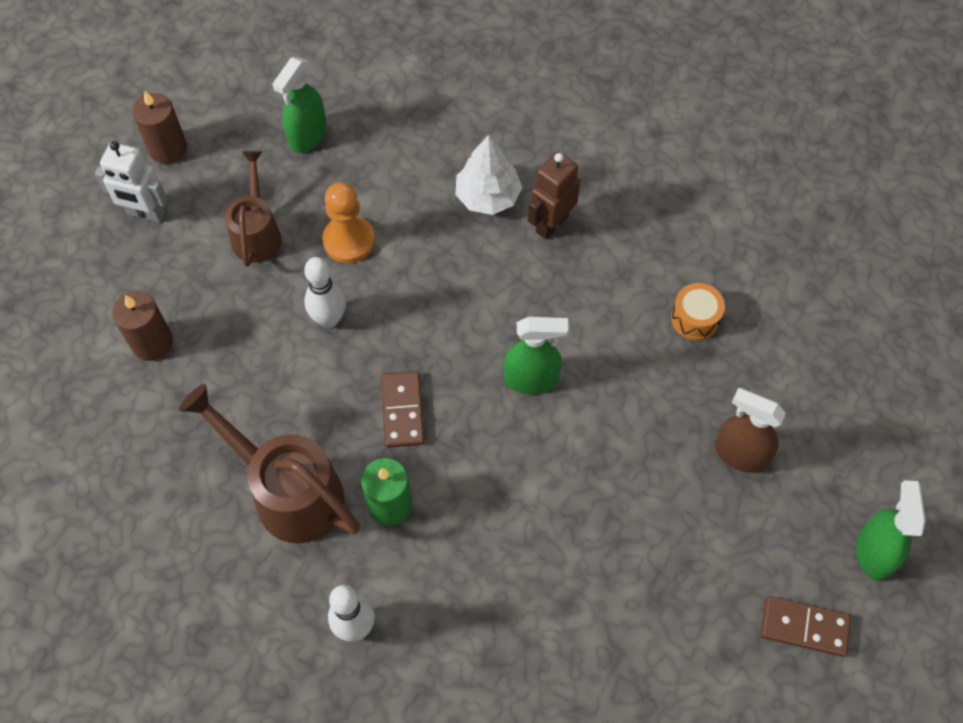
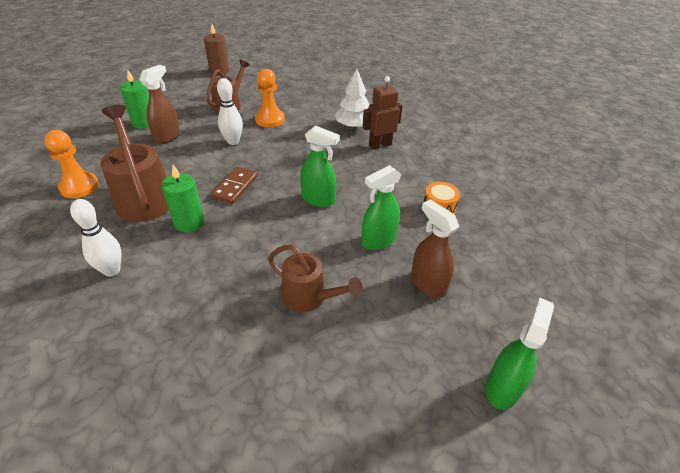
camera: 25 degrees right, 20 degrees down
white robot [95,141,168,223] -> none
brown candle [112,291,173,361] -> green candle [120,69,149,129]
green spray bottle [273,57,327,153] -> green spray bottle moved to [362,165,402,250]
brown domino [760,596,851,657] -> none
none -> orange pawn [44,130,99,198]
none -> brown spray bottle [139,65,180,144]
none -> brown watering can [268,244,363,312]

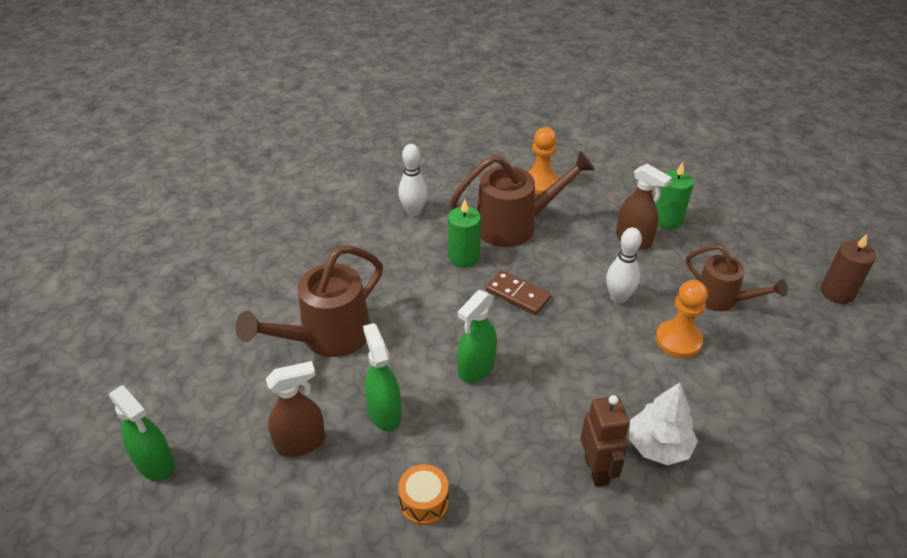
camera: 105 degrees right, 0 degrees up
brown watering can [268,244,363,312] -> brown watering can [235,246,383,357], size x1.57

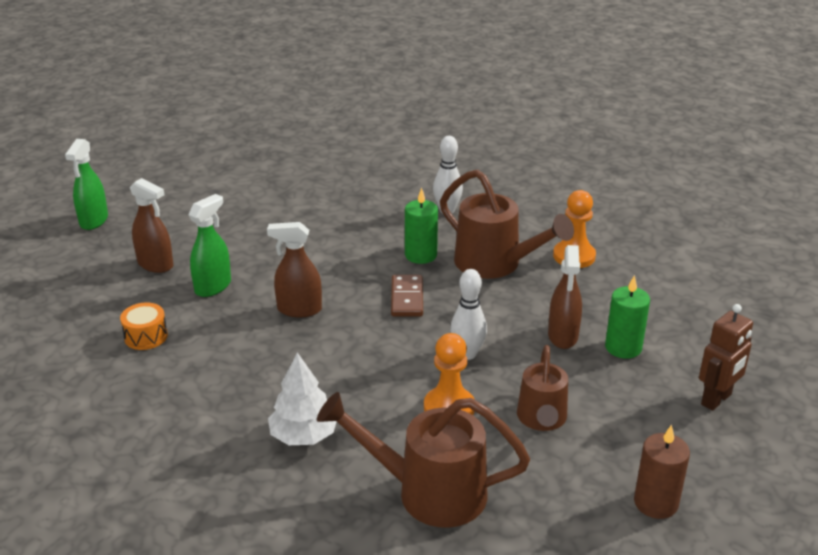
camera: 55 degrees right, 10 degrees down
brown watering can [235,246,383,357] -> brown watering can moved to [317,392,530,528]
green spray bottle [457,290,497,382] -> brown spray bottle [267,222,322,317]
brown robot [581,395,630,487] -> brown robot moved to [699,304,753,411]

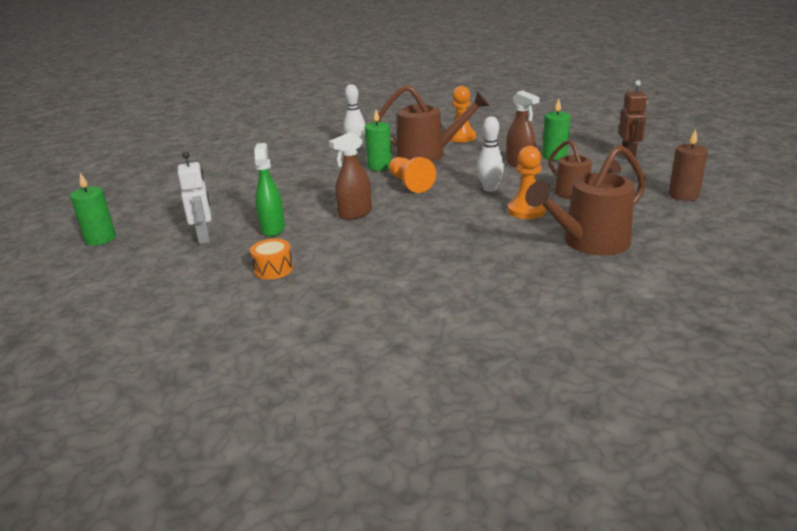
camera: 40 degrees left, 5 degrees down
green spray bottle [65,139,108,230] -> green candle [70,173,116,245]
brown spray bottle [130,178,173,273] -> white robot [178,151,212,244]
white tree [268,352,337,445] -> none
brown domino [391,275,423,316] -> orange pawn [389,157,436,193]

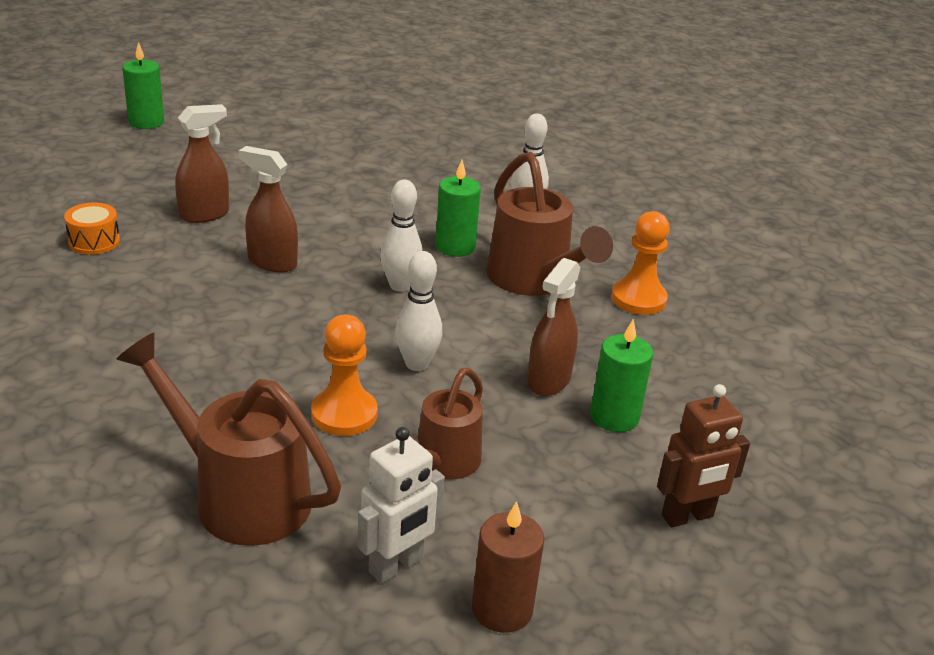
camera: 60 degrees right, 5 degrees up
white robot [178,151,212,244] -> white robot moved to [357,427,445,584]
green spray bottle [254,143,285,237] -> brown spray bottle [175,104,229,223]
orange pawn [389,157,436,193] -> white bowling pin [380,180,423,292]

